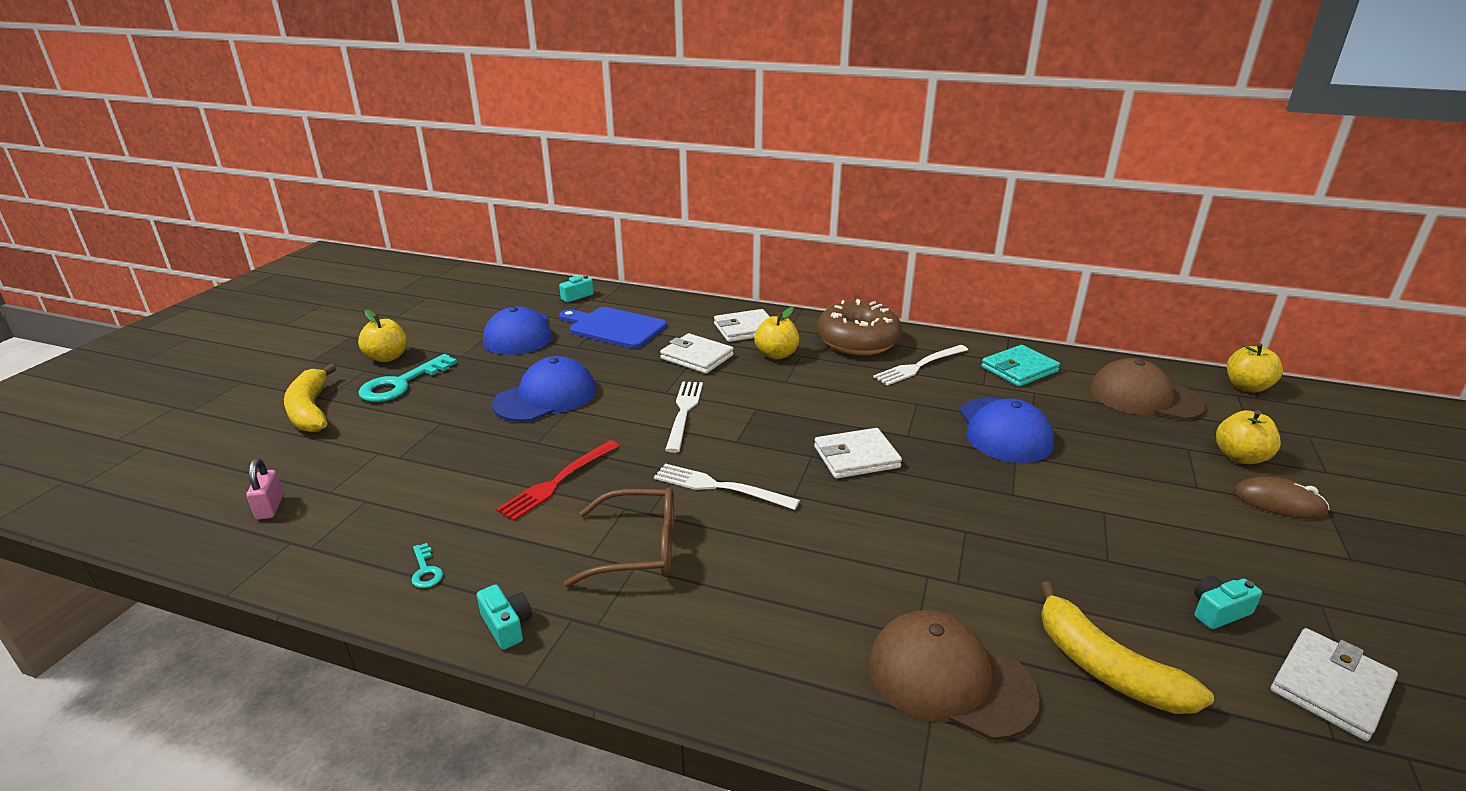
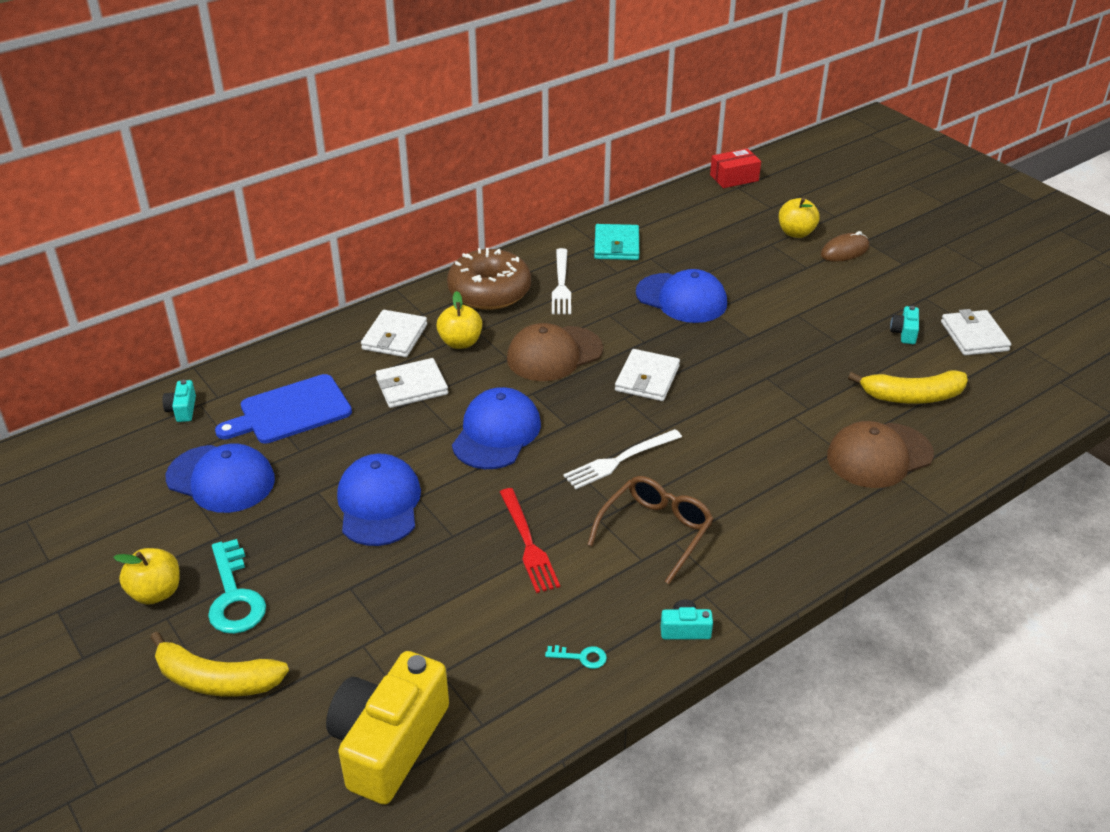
camera: 55 degrees left, 10 degrees up
pink padlock [246,458,283,520] -> yellow camera [326,651,449,805]
white fork [665,381,703,453] -> blue cap [452,387,541,469]
brown cap [1090,358,1207,420] -> brown cap moved to [507,323,603,381]
yellow apple [1227,343,1283,393] -> red box [710,148,761,188]

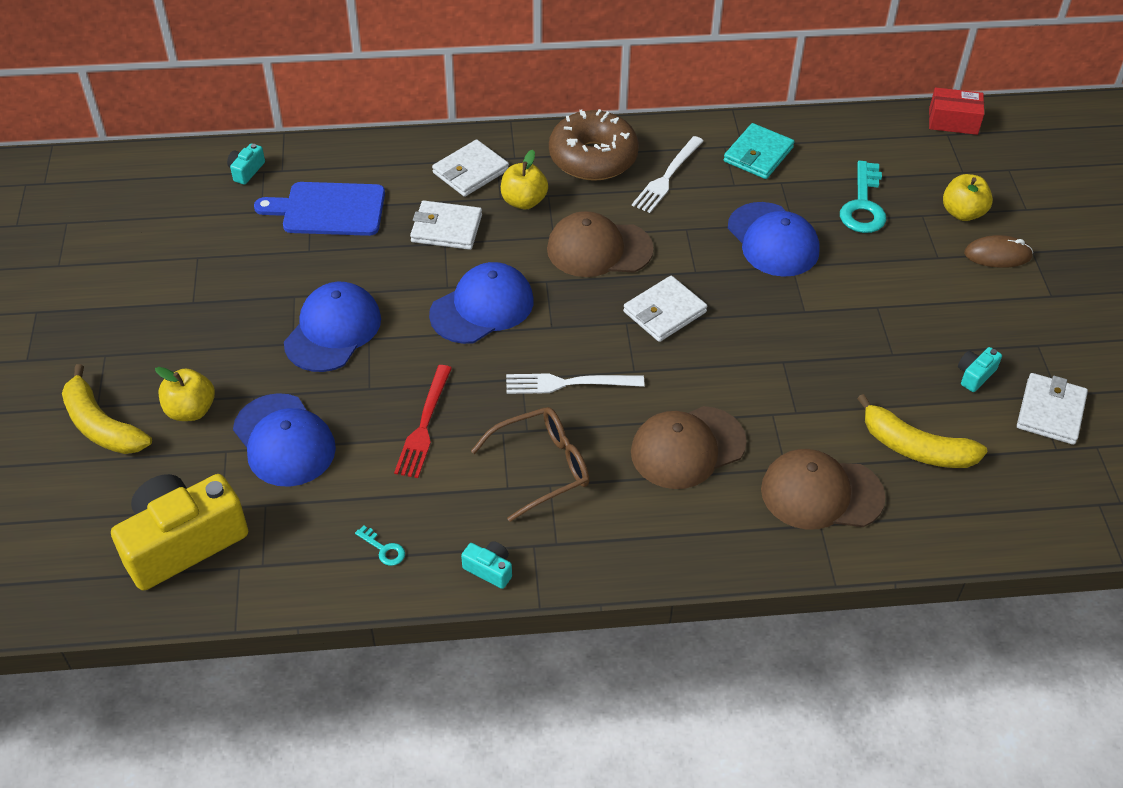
camera: 30 degrees right, 10 degrees up
yellow apple [113,548,180,605] -> yellow apple moved to [155,367,215,421]
blue cap [166,443,275,513] -> blue cap moved to [233,393,336,487]
turquoise key [208,539,266,634] -> turquoise key moved to [840,161,886,233]
none -> brown cap [631,406,747,489]

